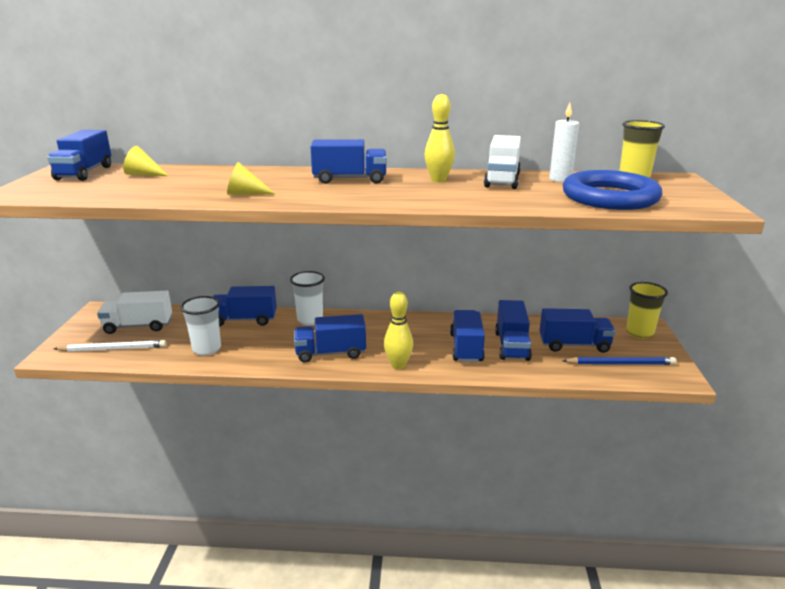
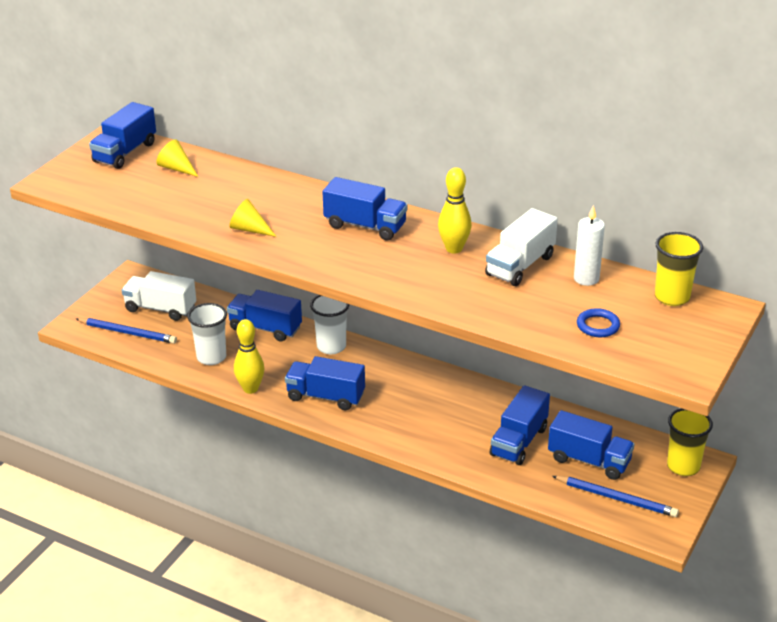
camera: 25 degrees right, 10 degrees up
white pencil [54,340,167,352] -> blue pencil [76,318,177,344]
yellow bowling pin [384,292,413,369] -> yellow bowling pin moved to [234,319,265,394]
blue truck [450,310,485,362] -> none
blue ring [563,170,662,210] -> blue ring [577,308,620,337], size x0.41

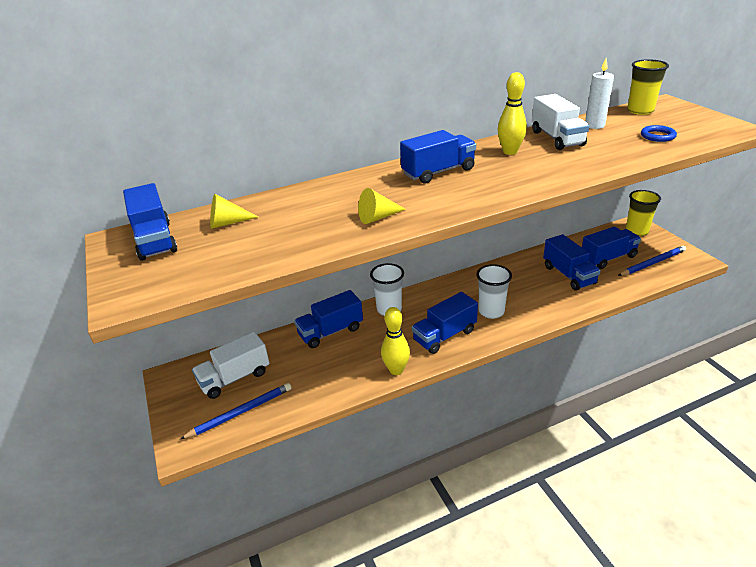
camera: 50 degrees left, 0 degrees up
white cup [187,303,227,365] -> white cup moved to [476,264,512,319]

